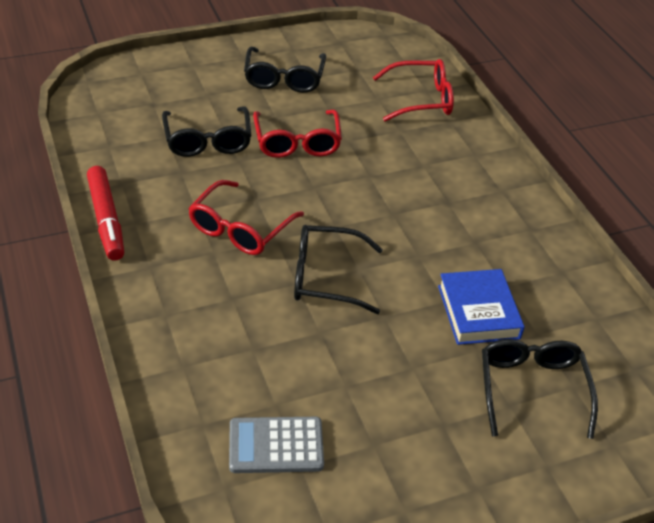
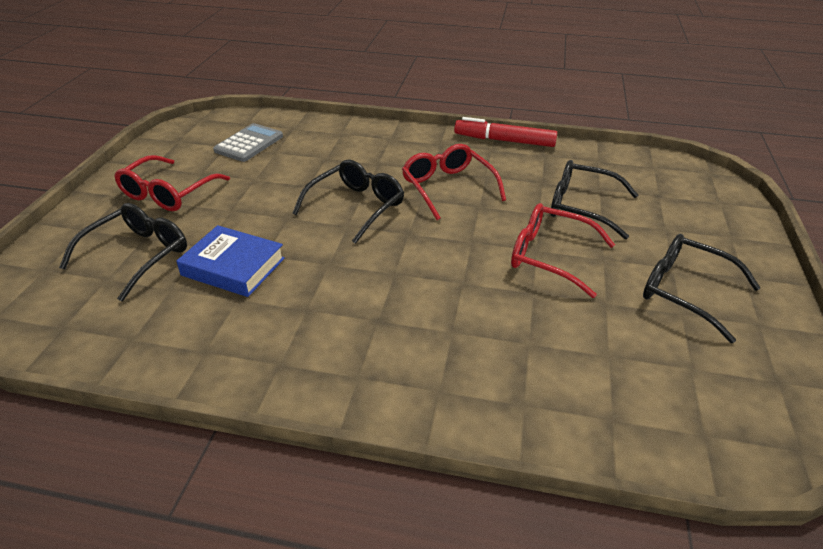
camera: 125 degrees right, 5 degrees down
red glasses [373,59,454,121] -> red glasses moved to [114,155,230,211]
black glasses [482,339,598,439] -> black glasses turned 90 degrees counterclockwise [59,203,187,302]

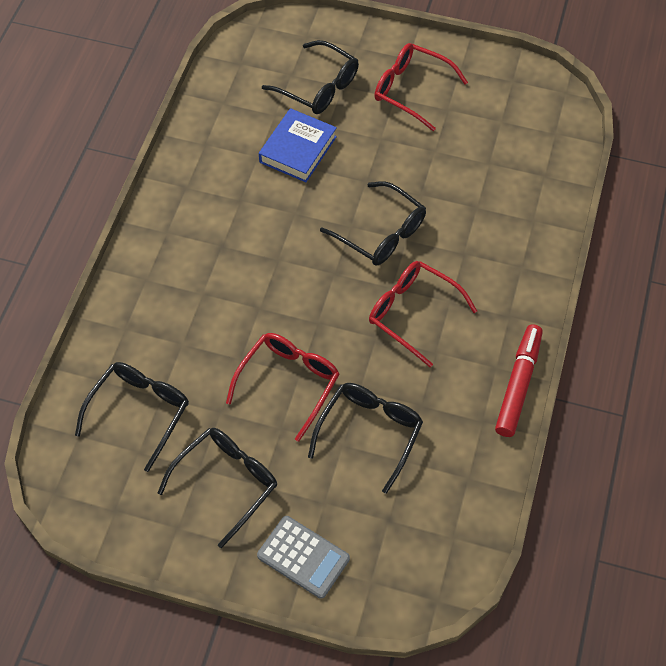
camera: 95 degrees right, 20 degrees up
grey calculator [213,123,283,162] -> grey calculator moved to [257,516,350,599]
red glasses [402,144,506,220] -> red glasses turned 120 degrees counterclockwise [369,261,477,367]
none -> black glasses [75,362,189,472]

